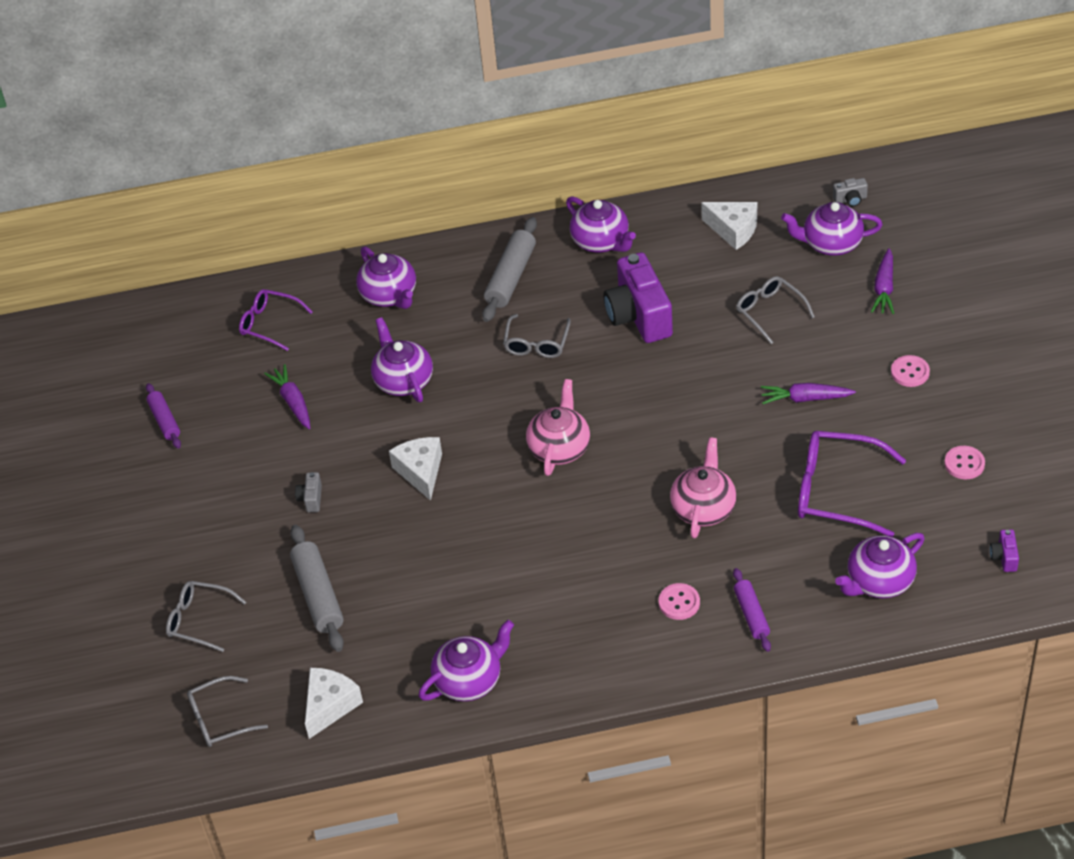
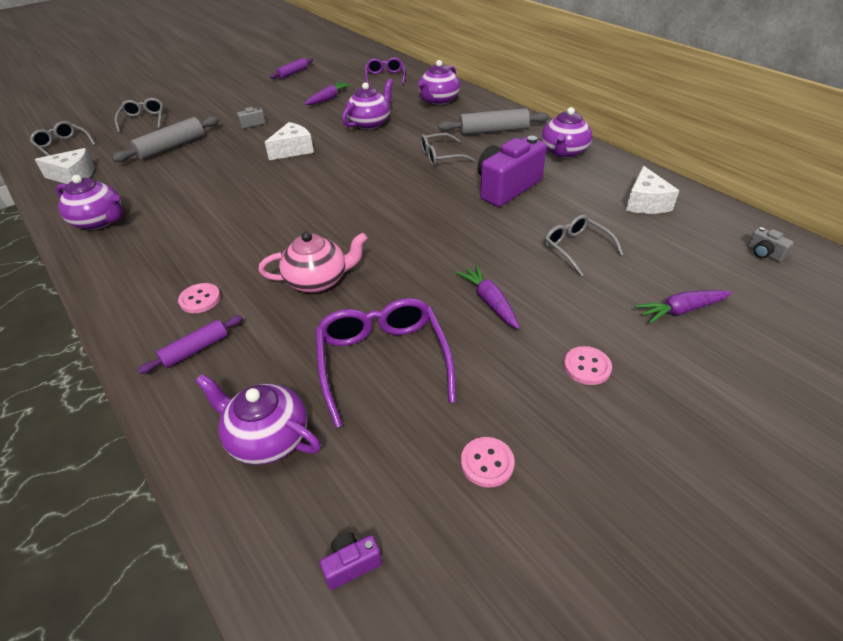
camera: 60 degrees right, 5 degrees down
pink teapot [526,379,590,476] -> none
grey glasses [736,276,815,344] -> grey glasses turned 60 degrees counterclockwise [544,215,624,276]
purple teapot [781,202,883,256] -> none

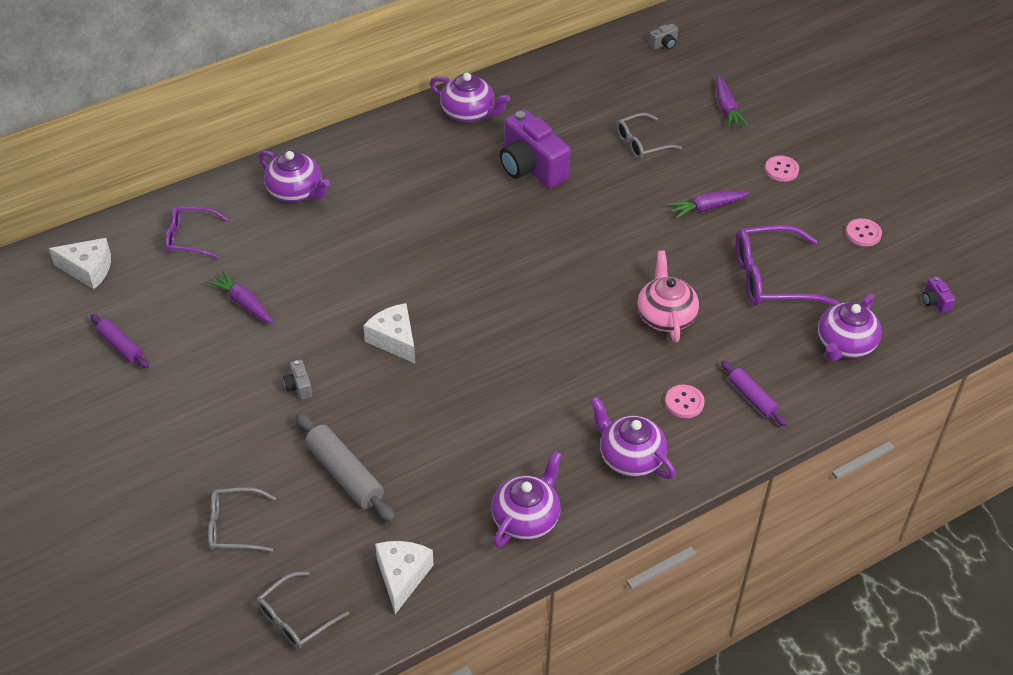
camera: 85 degrees left, 5 degrees up
purple teapot [342,79,393,130] -> purple teapot moved to [590,397,676,479]
grey glasses [420,133,476,166] -> none
grey rolling pin [438,108,549,135] -> none
white cheese [626,166,679,214] -> white cheese moved to [49,238,111,289]

